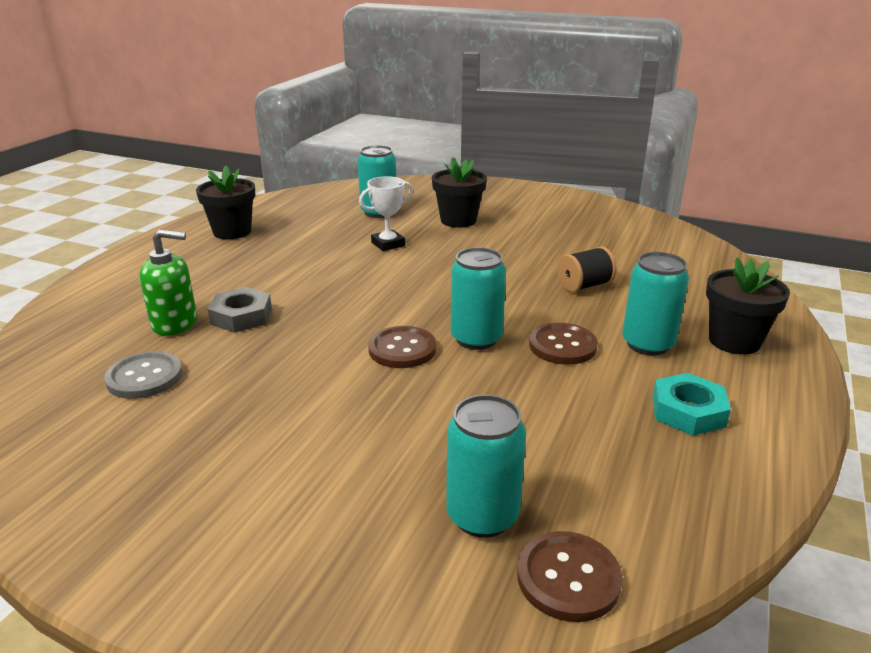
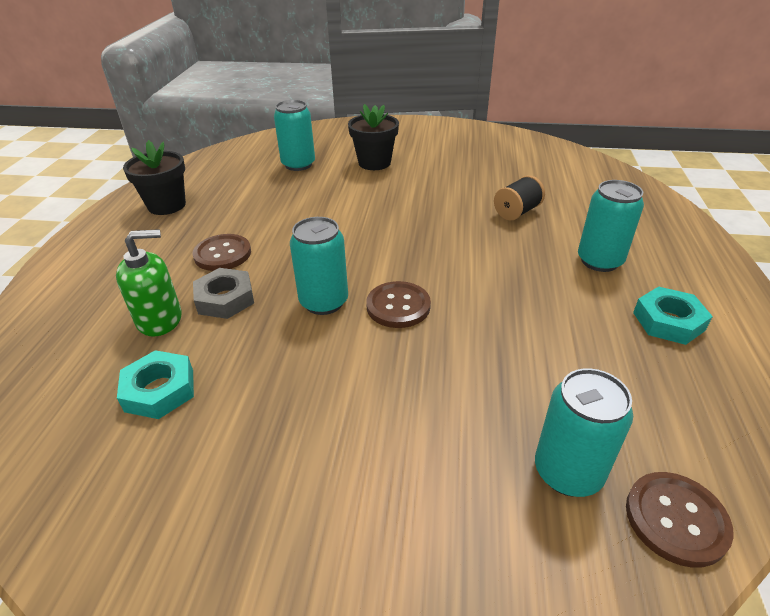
camera: 15 degrees left, 10 degrees up
grey button [104,351,182,399] -> turquoise nut [117,350,194,419]
white trophy [359,176,413,251] -> none
turquoise can [451,247,506,350] -> turquoise can moved to [290,217,348,315]
brown button [529,323,598,365] -> brown button moved to [192,234,251,271]
black flower pot [706,257,790,355] -> none

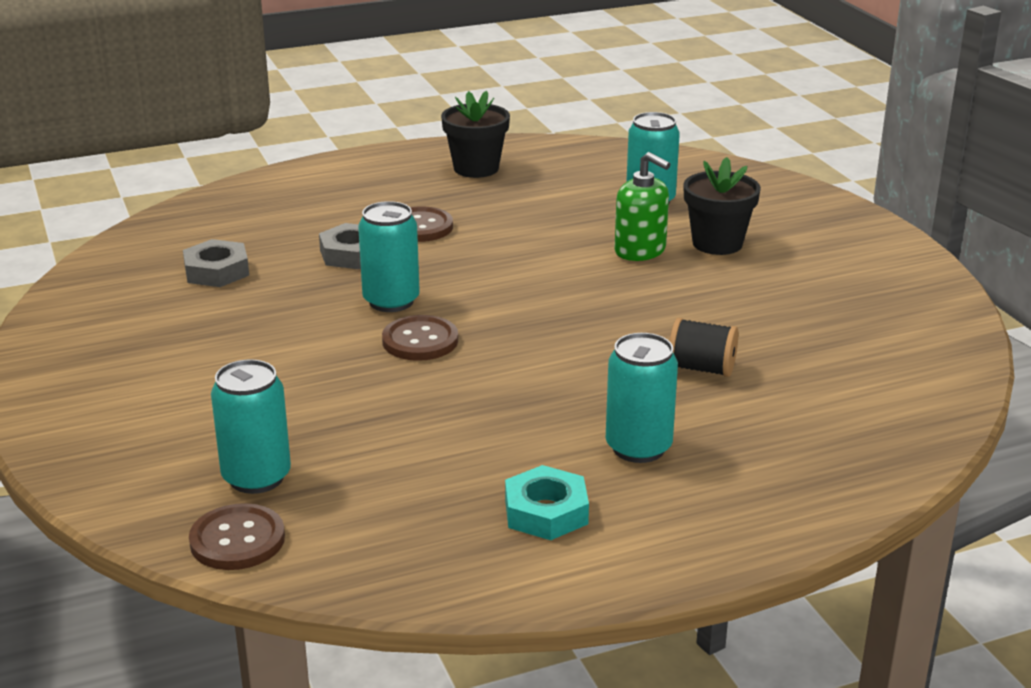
camera: 60 degrees right, 10 degrees down
green soap dispenser [116,229,182,336] -> green soap dispenser moved to [615,152,670,261]
turquoise nut [117,350,194,419] -> grey nut [183,239,249,287]

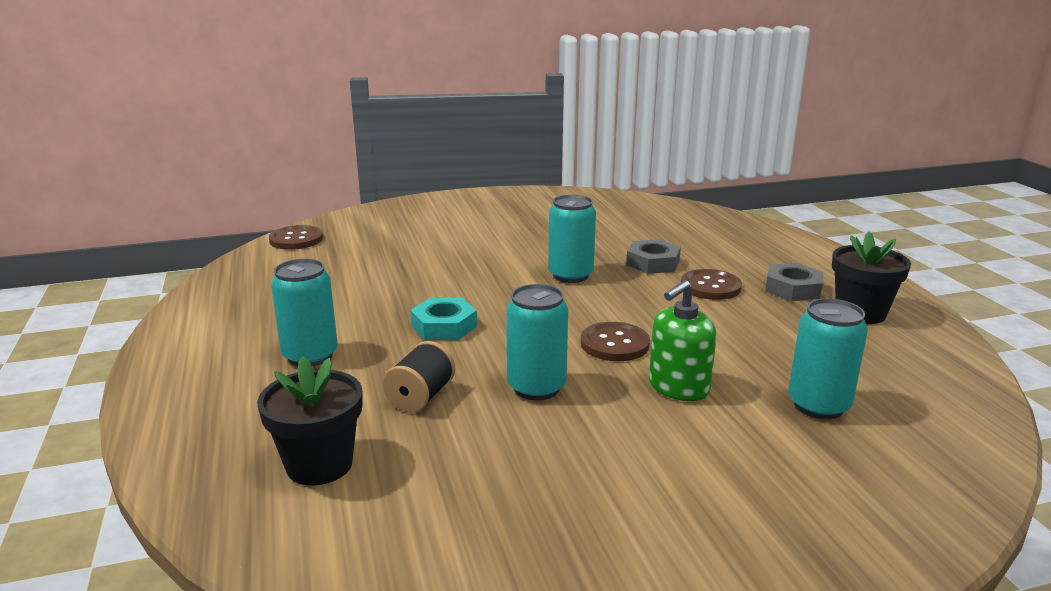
camera: 95 degrees right, 5 degrees down
grey nut [183,239,249,287] -> grey nut moved to [765,263,823,301]
turquoise can [211,359,291,494] -> turquoise can moved to [506,284,568,400]
brown button [382,315,458,361] -> brown button moved to [581,322,650,361]
turquoise nut [505,465,589,540] -> turquoise nut moved to [410,298,477,340]
black flower pot [683,157,761,255] -> black flower pot moved to [257,356,362,486]

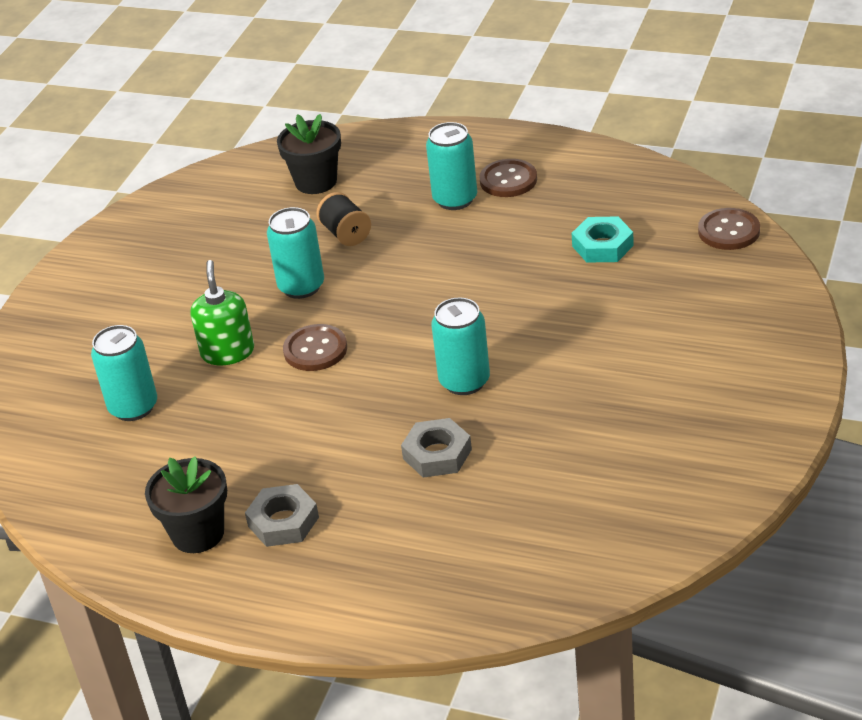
camera: 130 degrees right, 15 degrees up
turquoise nut [410,298,477,340] -> turquoise nut moved to [572,216,634,262]
brown button [681,269,742,300] -> brown button moved to [479,159,537,197]

